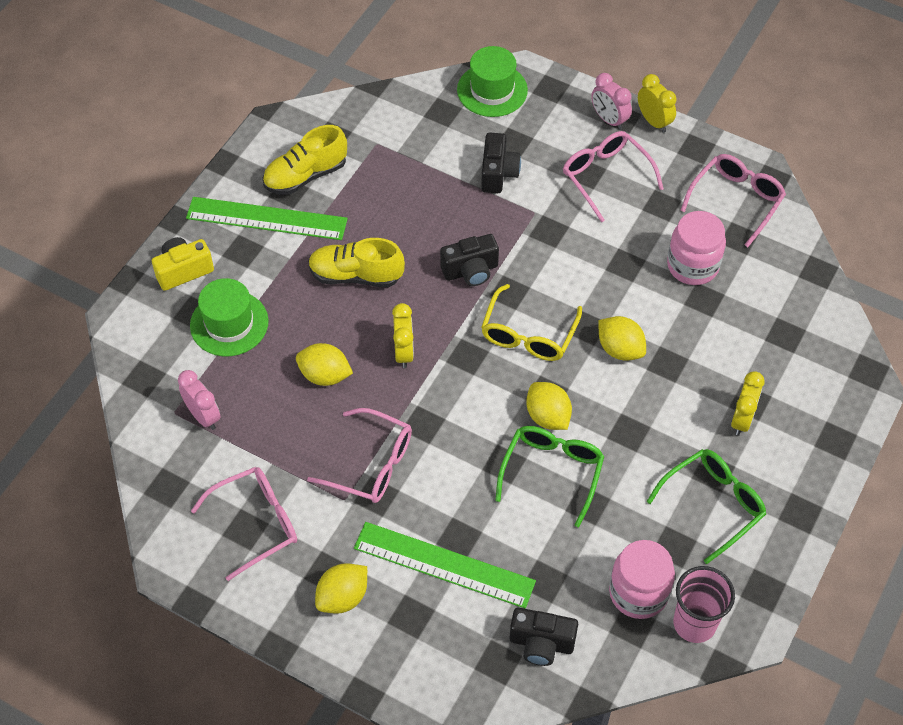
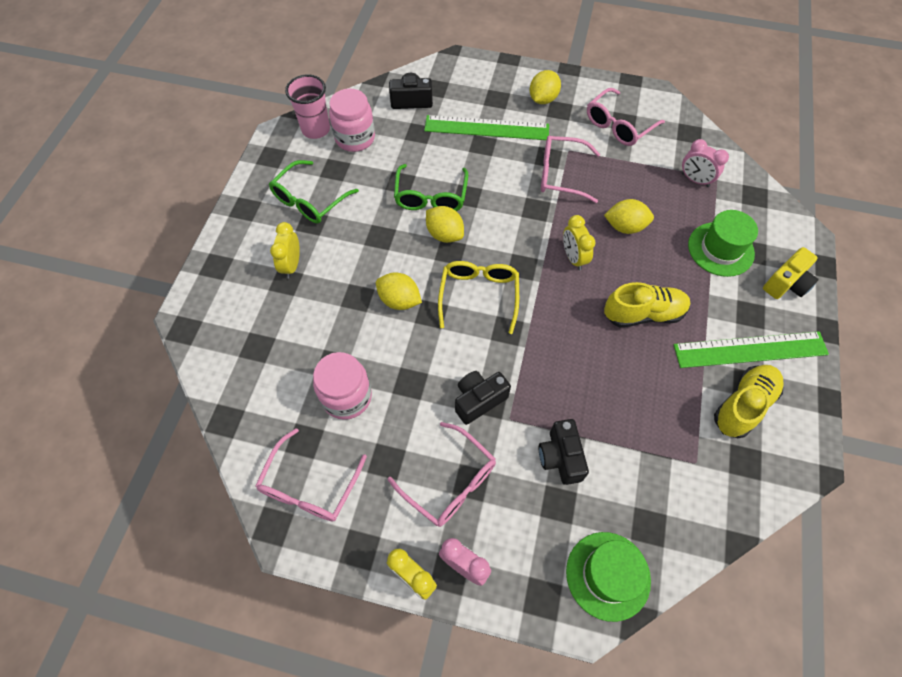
camera: 165 degrees right, 5 degrees up
black camera [440,234,499,286] -> black camera moved to [455,371,511,425]

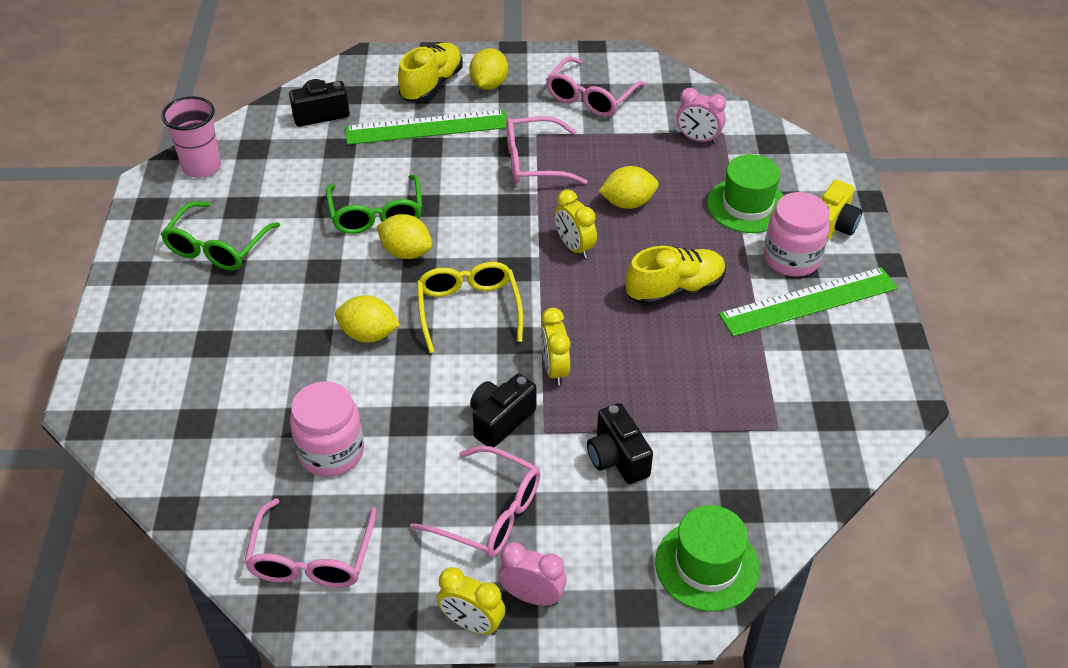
camera: 15 degrees left, 15 degrees down
yellow clock [270,222,300,279] -> yellow clock moved to [541,308,570,386]
pink jar [329,88,375,152] -> pink jar moved to [764,192,830,277]
yellow shoe [714,365,784,438] -> yellow shoe moved to [398,42,463,102]

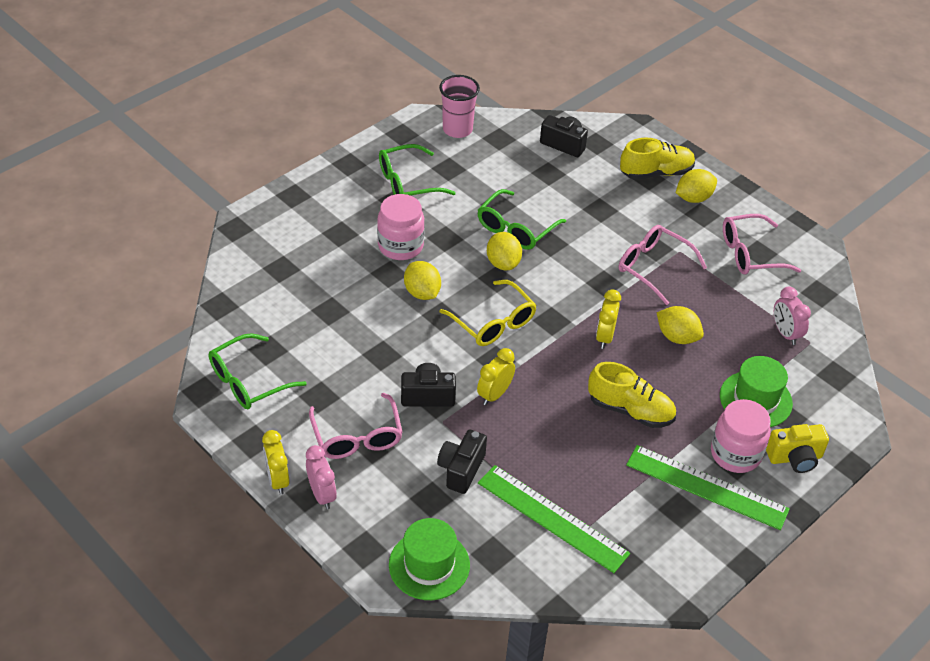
camera: 45 degrees right, 0 degrees up
pink glasses [244,498,376,588] -> green glasses [209,333,307,409]
pink jar [290,381,364,477] -> pink jar moved to [377,194,425,260]
green ruler [345,110,507,145] -> green ruler moved to [478,465,630,573]
yellow glasses [417,262,523,353] -> yellow glasses turned 105 degrees clockwise [439,280,537,346]

